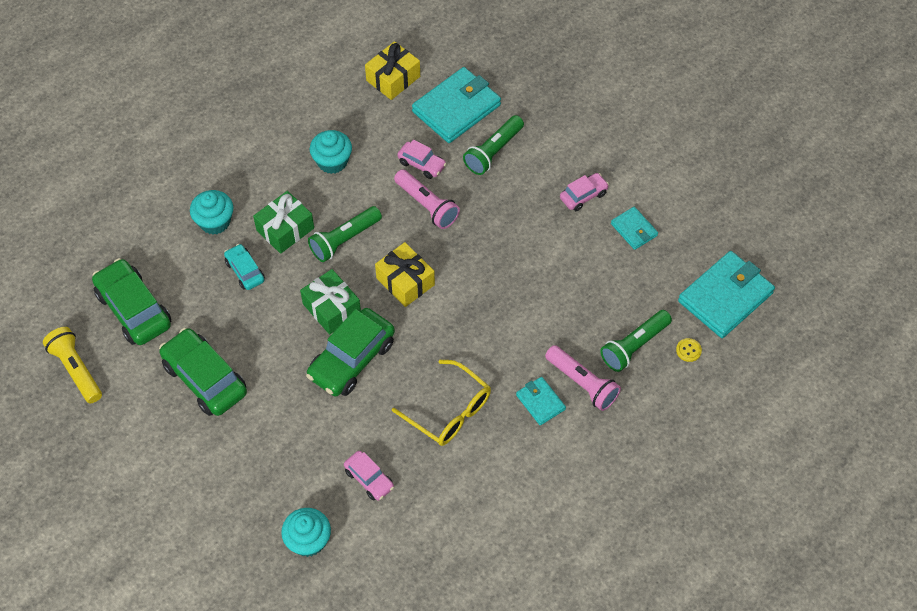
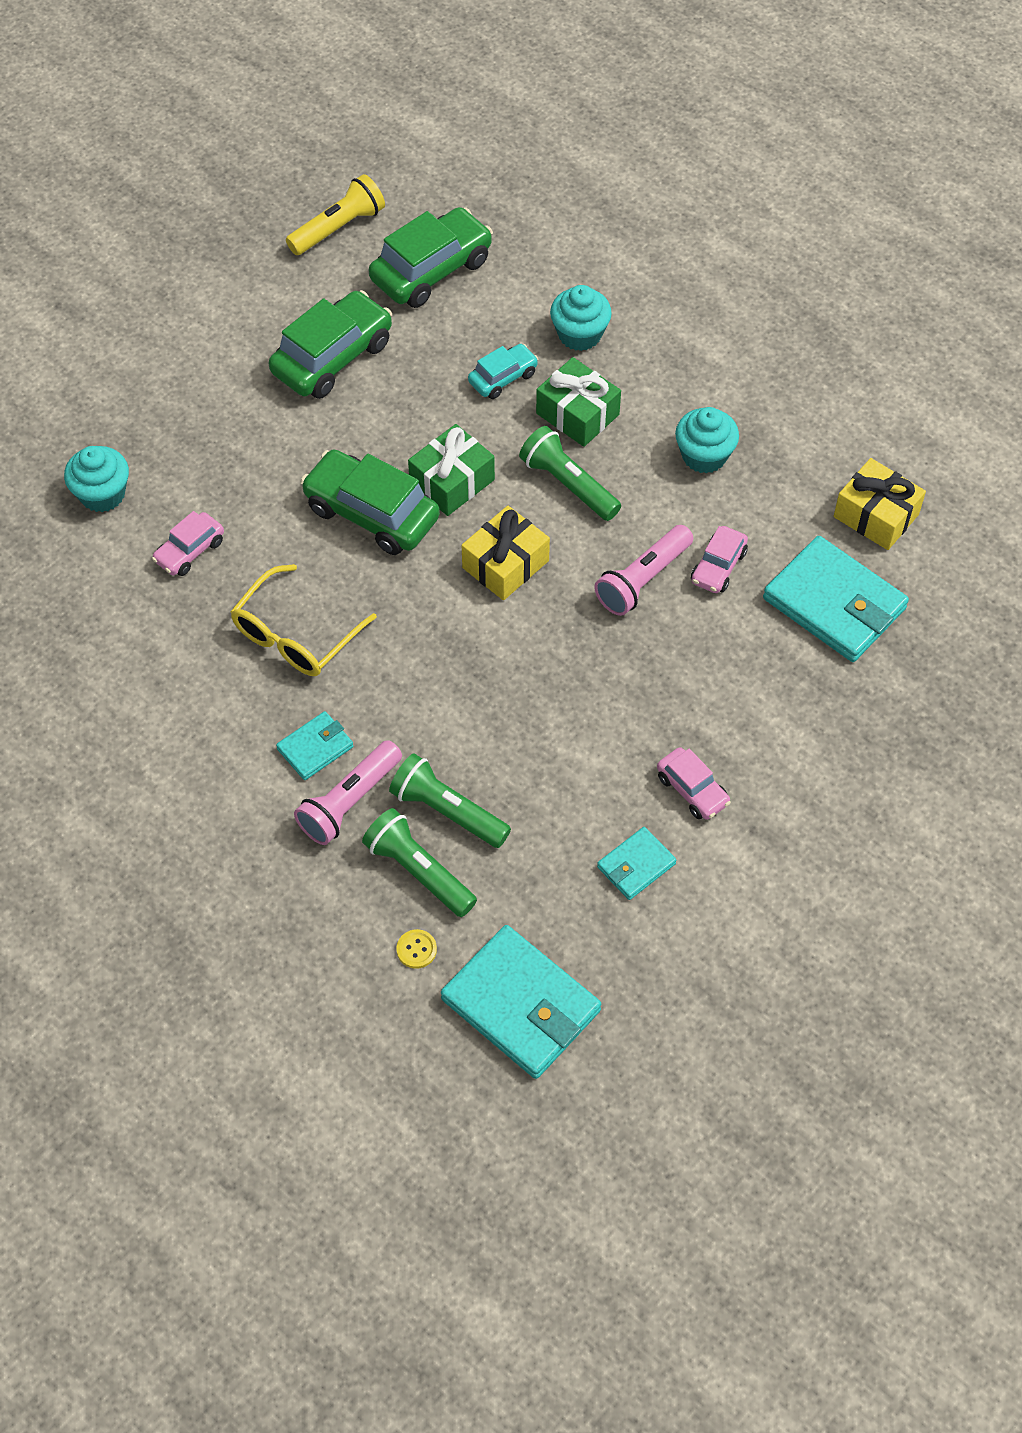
camera: 85 degrees right, 0 degrees up
green flashlight [463,115,524,175] -> green flashlight moved to [389,753,511,848]

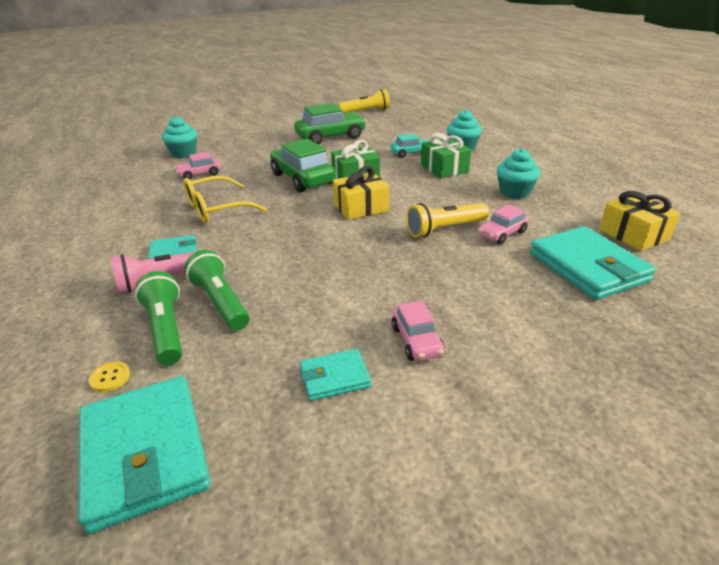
camera: 25 degrees right, 25 degrees down
green car [369,207,493,308] -> none
green flashlight [519,426,621,521] -> none
pink flashlight [594,525,693,616] -> yellow flashlight [406,203,489,238]

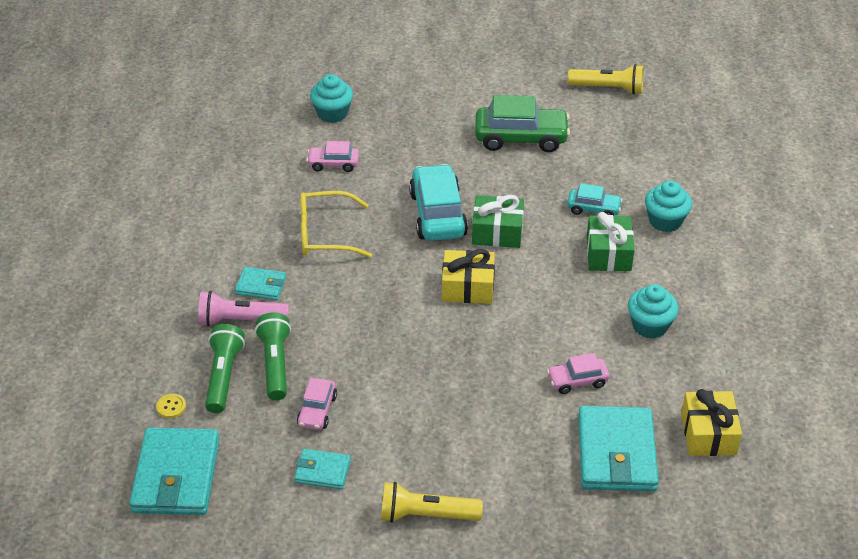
camera: 25 degrees right, 10 degrees up
green car [270,139,336,193] -> turquoise car [409,164,468,241]
pink car [392,301,445,361] -> pink car moved to [297,378,337,430]
yellow flashlight [406,203,489,238] -> yellow flashlight moved to [381,482,483,523]

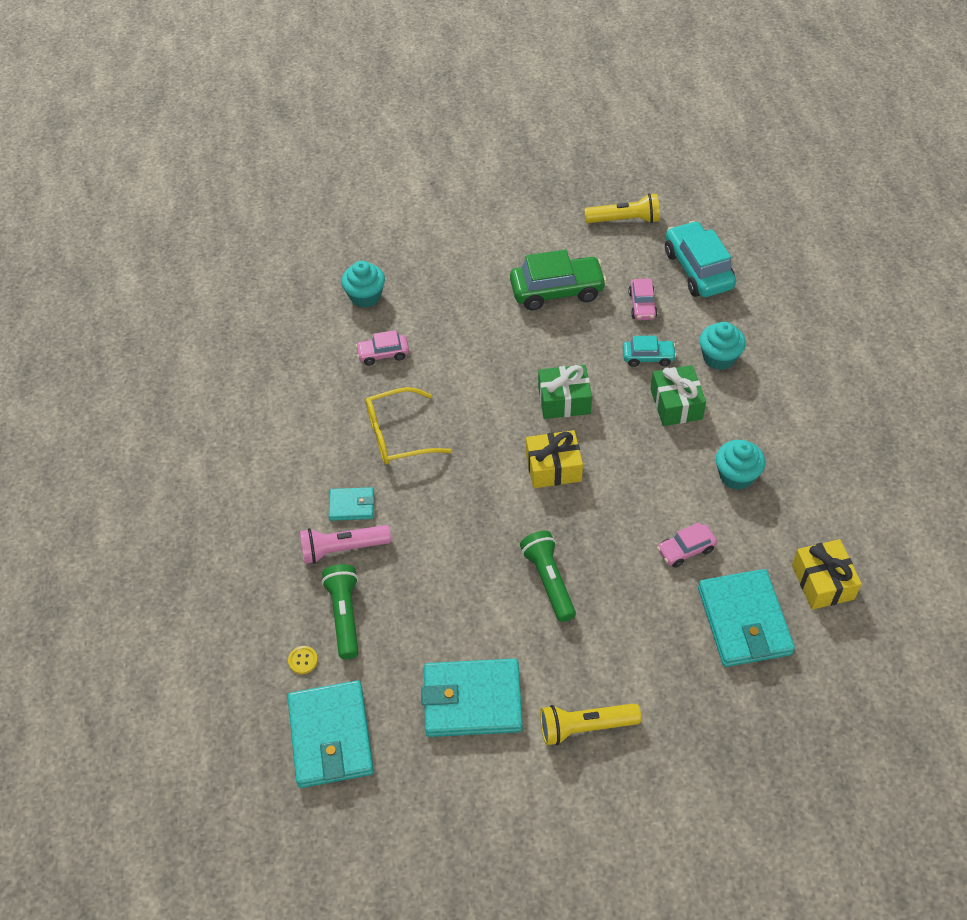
camera: 10 degrees left, 10 degrees up
green flashlight [255,312,291,400] -> green flashlight moved to [520,531,576,622]
turquoise wallet [294,449,351,489] -> turquoise wallet [421,659,523,737], size x1.95
pink car [297,378,337,430] -> pink car moved to [628,278,657,320]
turquoise car [409,164,468,241] -> turquoise car moved to [665,221,736,297]

